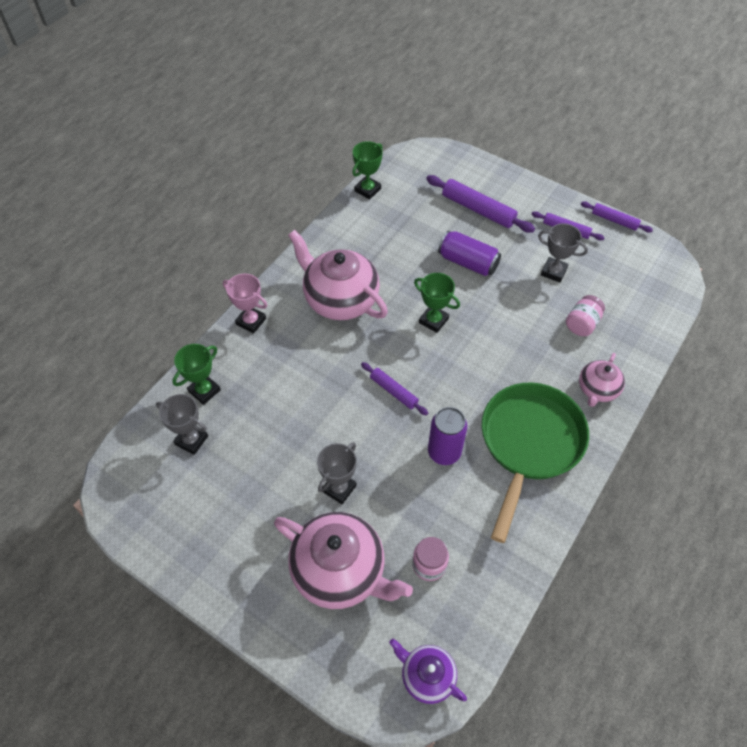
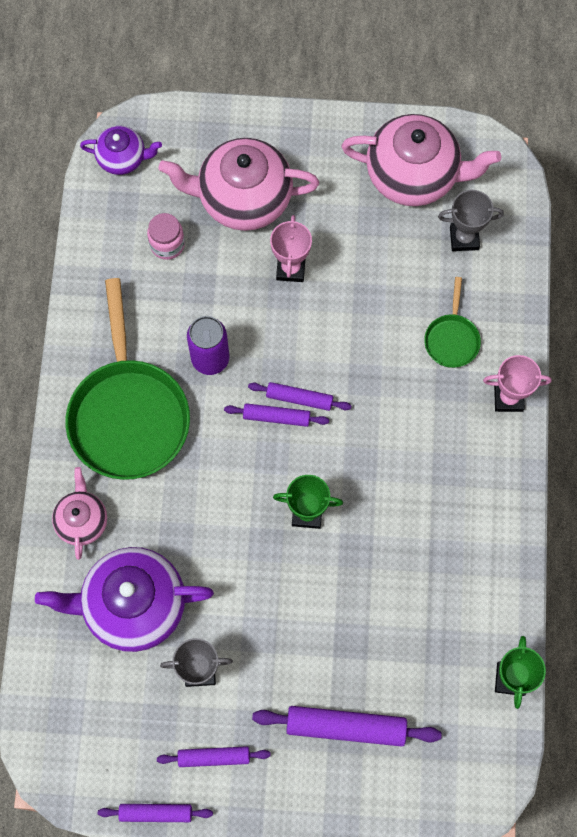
camera: 150 degrees right, 15 degrees up
green trophy [172,344,221,405] -> none
pink teapot [288,230,388,320] -> pink teapot moved to [341,114,501,206]
grey trophy [317,442,357,504] -> pink trophy [270,215,312,282]
purple can [438,231,501,276] -> none
pink jar [566,295,605,336] -> purple teapot [35,547,214,652]
none -> purple rolling pin [224,403,329,427]
none -> green pan [424,277,481,368]

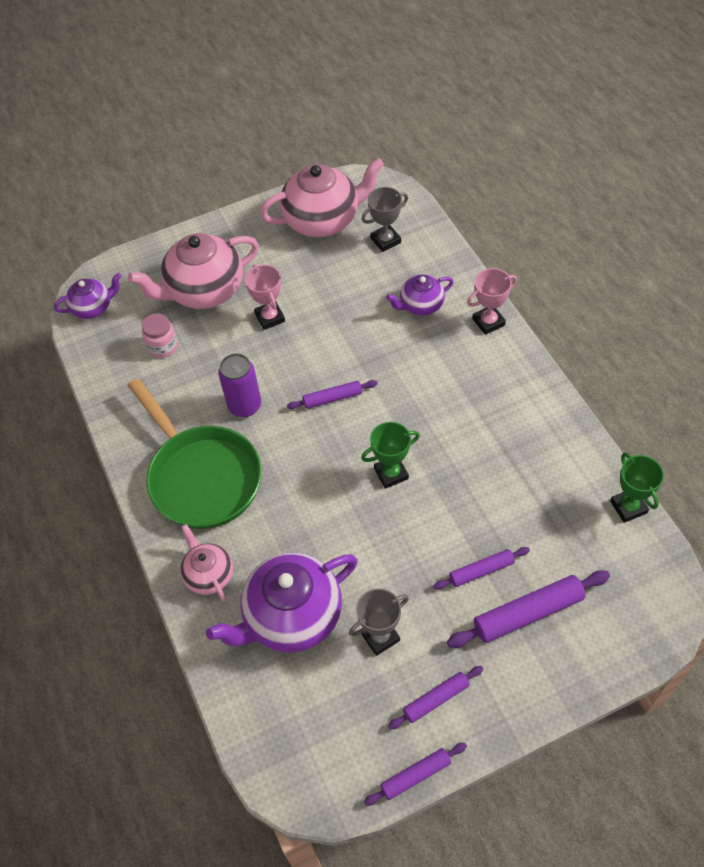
camera: 25 degrees left, 15 degrees down
purple rolling pin [224,403,329,427] -> purple rolling pin moved to [433,547,530,589]
green pan [424,277,481,368] -> purple teapot [386,274,454,316]

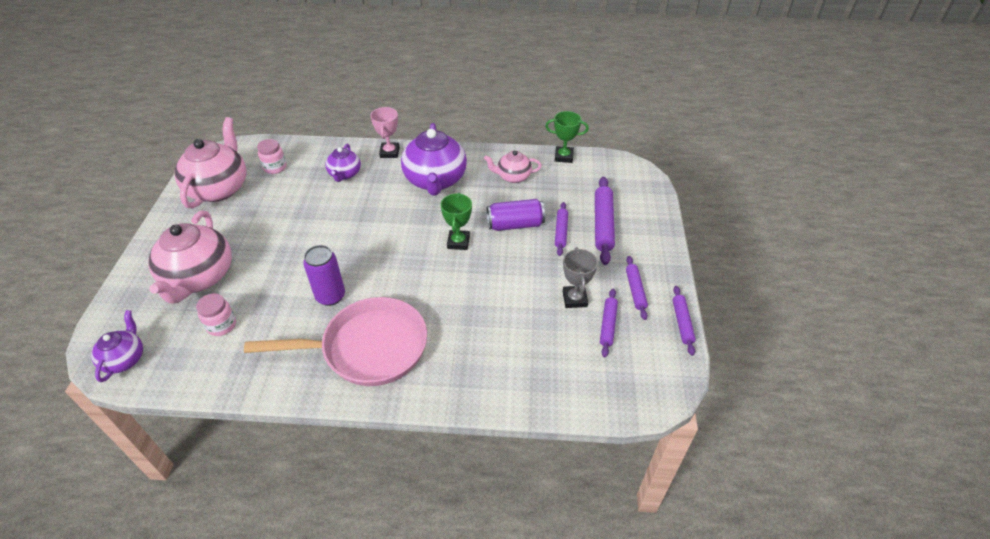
camera: 65 degrees left, 10 degrees down
green pan [128,378,262,529] -> pink pan [244,297,427,386]
pink teapot [180,524,233,601] -> pink teapot moved to [484,150,542,183]
purple teapot [206,553,358,653] -> purple teapot moved to [401,123,467,196]
pink trophy [245,265,285,330] -> none
purple rolling pin [287,380,378,409] -> purple rolling pin moved to [600,289,618,357]
grey trophy [362,187,408,252] -> pink jar [257,139,287,174]
none -> purple can [487,199,545,231]

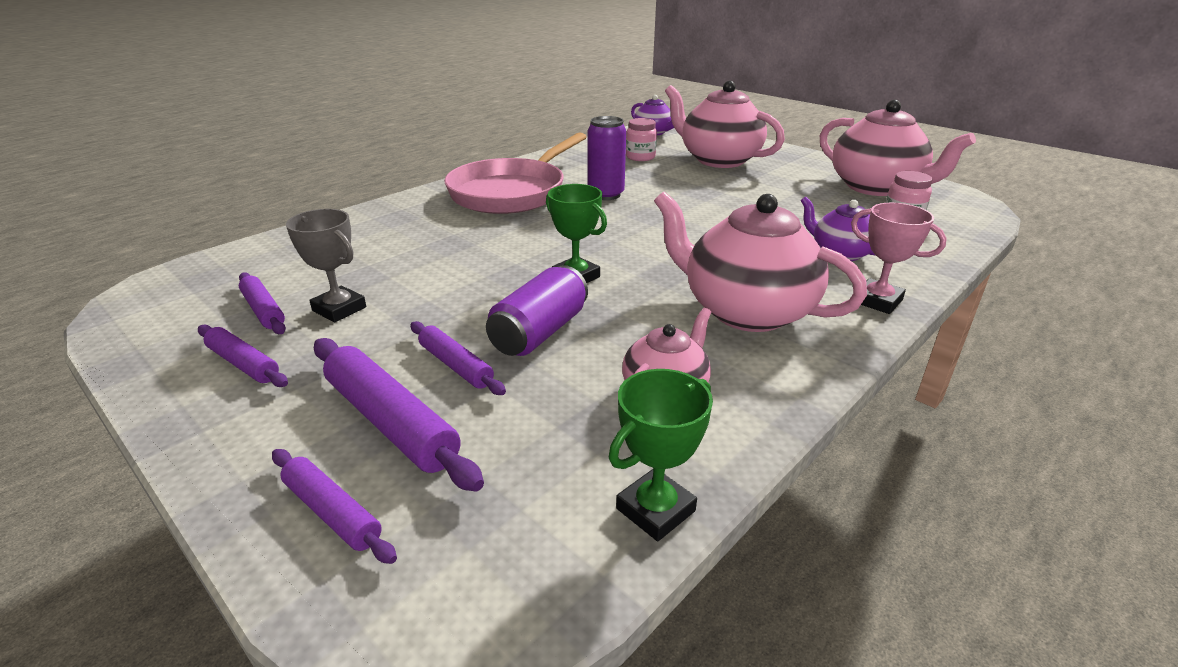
camera: 130 degrees right, 15 degrees down
purple teapot [401,123,467,196] -> pink teapot [654,191,867,332]
purple rolling pin [672,286,696,356] -> purple rolling pin moved to [272,449,397,564]

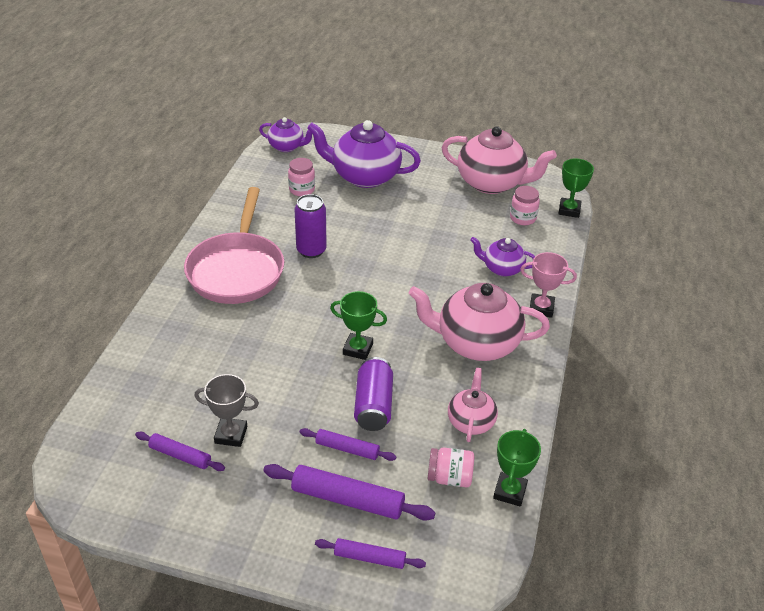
camera: 30 degrees left, 10 degrees up
purple rolling pin [198,324,288,387] -> none
pink teapot [665,81,785,168] -> purple teapot [307,120,421,188]
none -> pink jar [428,448,474,487]
none -> green trophy [558,158,594,218]

